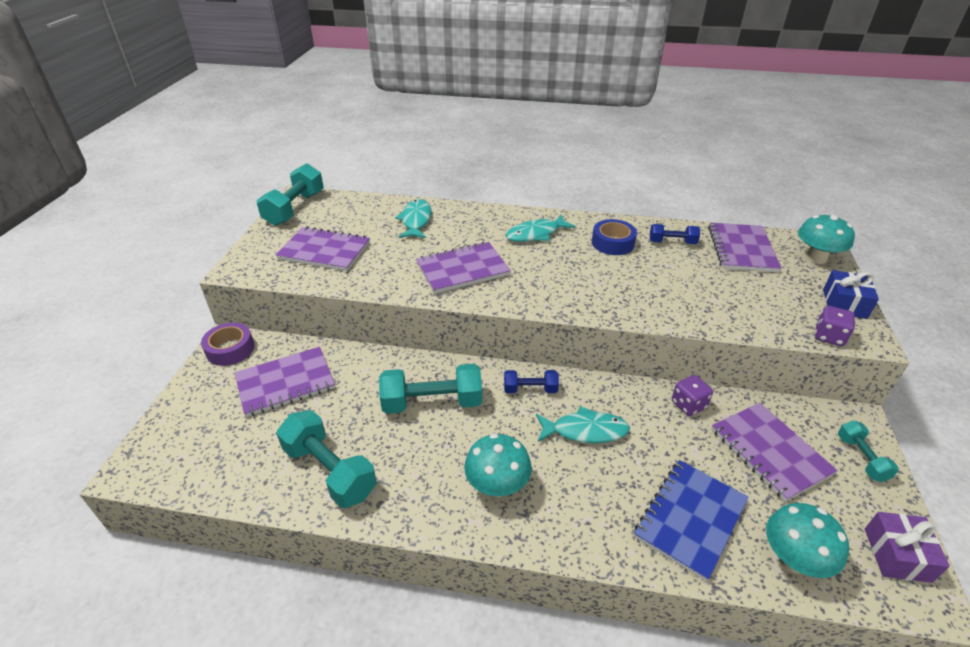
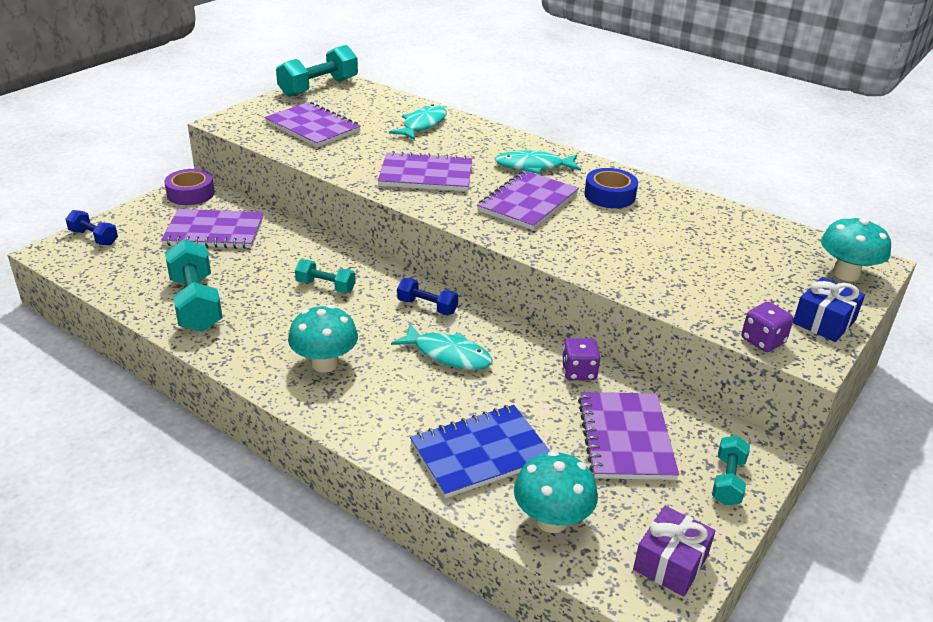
camera: 25 degrees right, 5 degrees down
turquoise dumbbell [379,364,482,414] -> turquoise dumbbell [295,260,356,293], size x0.55
blue dumbbell [650,224,700,244] -> blue dumbbell moved to [65,210,118,245]
purple notebook [709,223,782,272] -> purple notebook moved to [477,170,579,230]

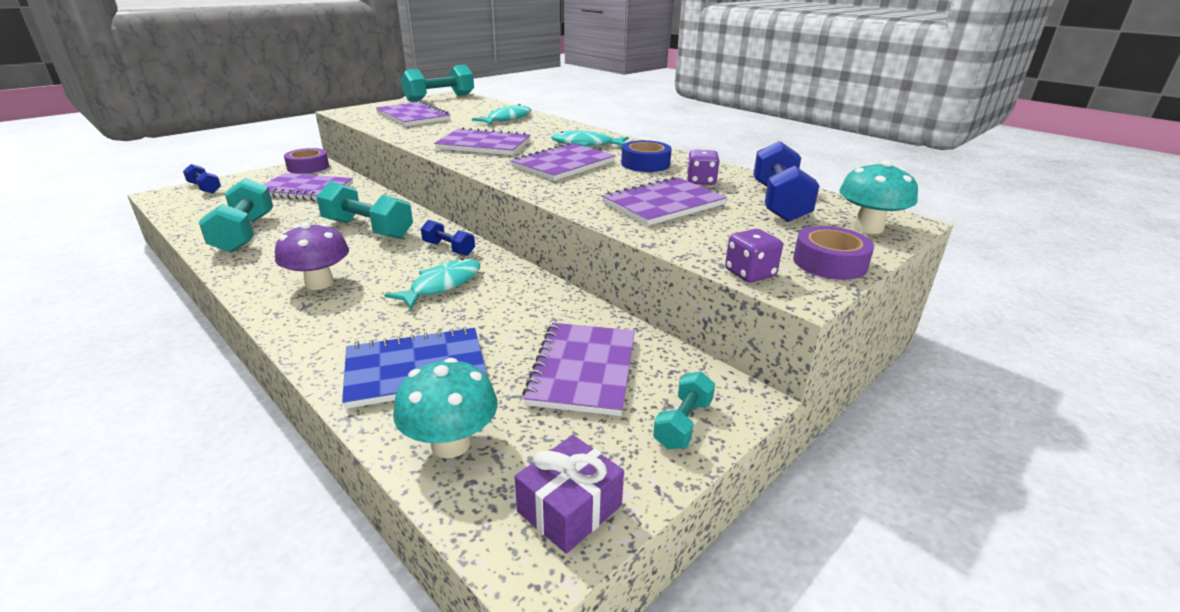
camera: 10 degrees right, 5 degrees down
turquoise mushroom [288,305,358,372] -> purple mushroom [275,222,349,290]
turquoise dumbbell [295,260,356,293] -> turquoise dumbbell [316,181,413,239], size x1.80
turquoise fish [391,324,493,370] -> turquoise fish turned 90 degrees counterclockwise [384,258,480,309]
purple dice [562,338,601,380] -> purple dice moved to [687,149,720,185]
blue gift [793,277,865,342] -> purple tape [793,226,874,280]
none -> purple notebook [602,176,727,226]
none -> blue dumbbell [753,141,820,222]

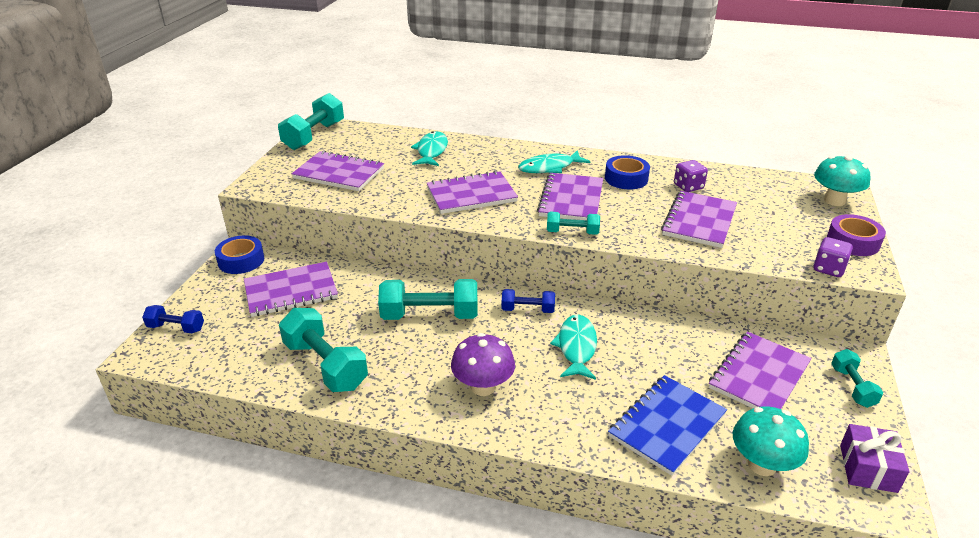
camera: 30 degrees left, 5 degrees up
purple tape [284,148,329,174] -> blue tape [215,235,264,274]
purple notebook [522,323,635,416] -> purple notebook turned 60 degrees clockwise [709,331,811,409]
blue dumbbell [753,141,820,222] -> none
none -> turquoise dumbbell [547,212,600,235]

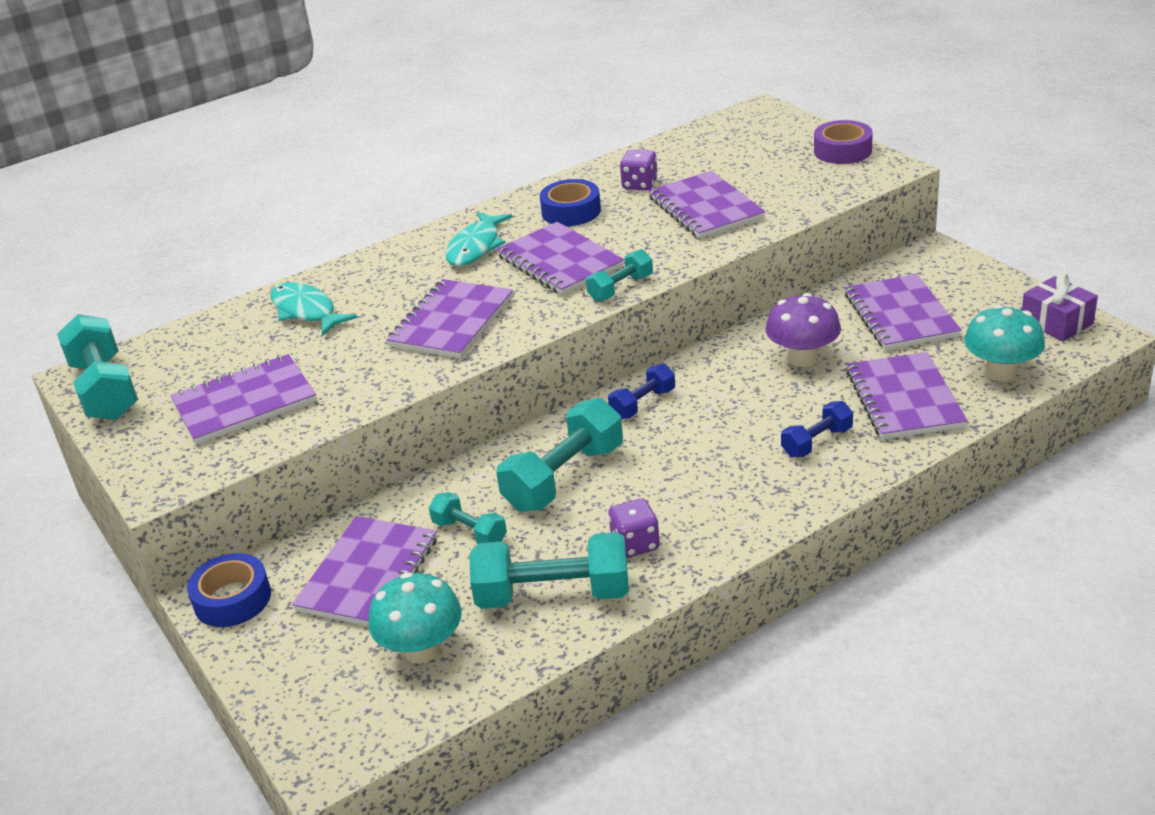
camera: 45 degrees left, 0 degrees up
blue dumbbell [142,305,204,333] -> blue dumbbell moved to [781,401,853,457]
purple mushroom [451,333,515,396] -> purple mushroom moved to [765,293,841,367]
turquoise fish [550,314,597,380] -> none
blue notebook [608,375,727,476] -> purple notebook [846,352,968,439]
purple dice [813,237,853,277] -> purple dice moved to [608,498,660,558]
turquoise mushroom [814,156,870,206] -> turquoise mushroom moved to [368,572,462,664]
turquoise dumbbell [831,349,883,408] -> turquoise dumbbell moved to [429,492,507,544]

